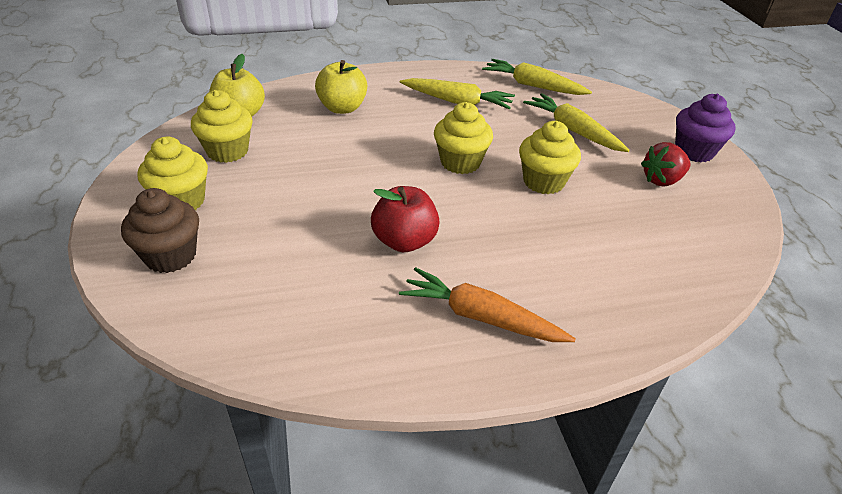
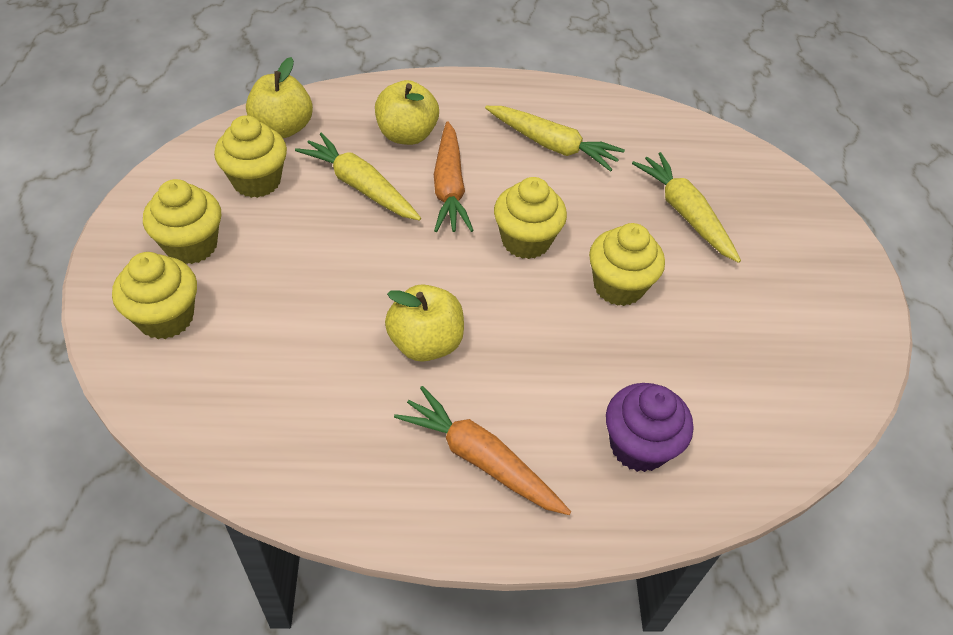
camera: 10 degrees right, 10 degrees up
brown cupcake [121,188,199,273] -> yellow cupcake [112,252,197,339]
red apple [371,186,440,252] -> yellow apple [385,284,464,362]
yellow carrot [482,59,592,95] -> yellow carrot moved to [295,132,421,221]
red strawberry [641,142,691,186] -> none
purple cupcake [675,94,736,162] -> purple cupcake moved to [606,383,693,472]
none -> orange carrot [434,121,474,232]

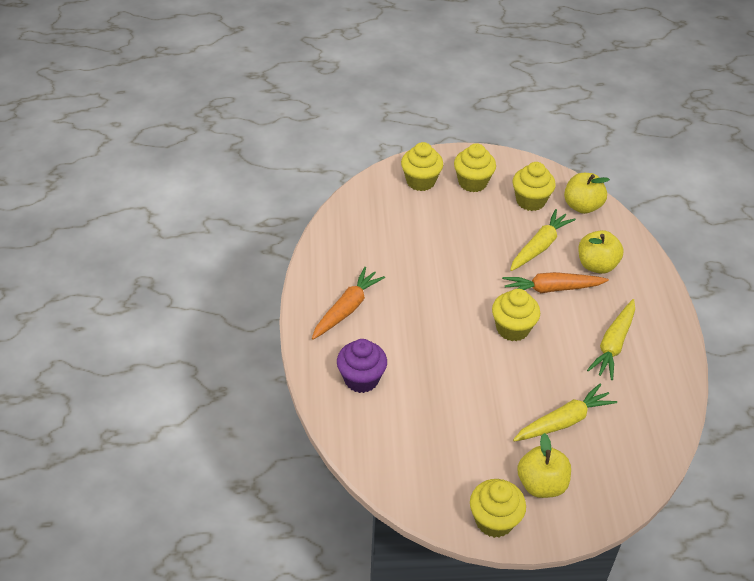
camera: 90 degrees right, 5 degrees down
yellow apple [385,284,464,362] -> yellow apple moved to [517,433,571,498]
yellow cupcake [589,223,665,306] -> yellow cupcake moved to [470,479,526,538]

